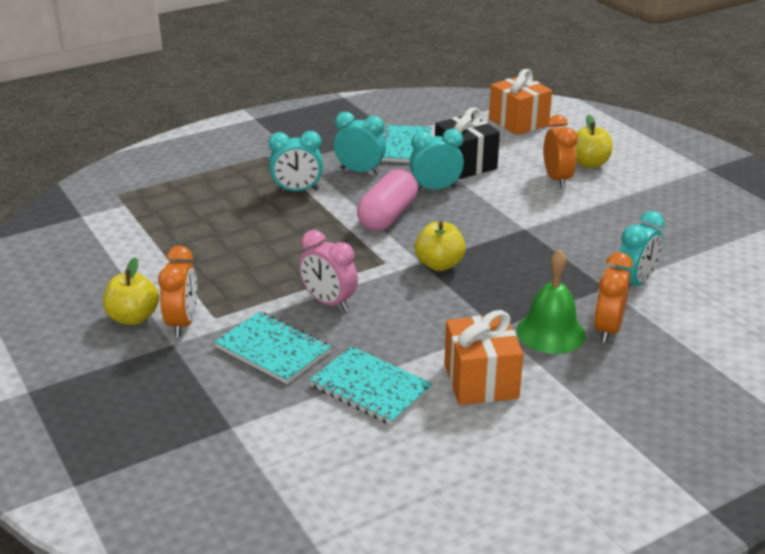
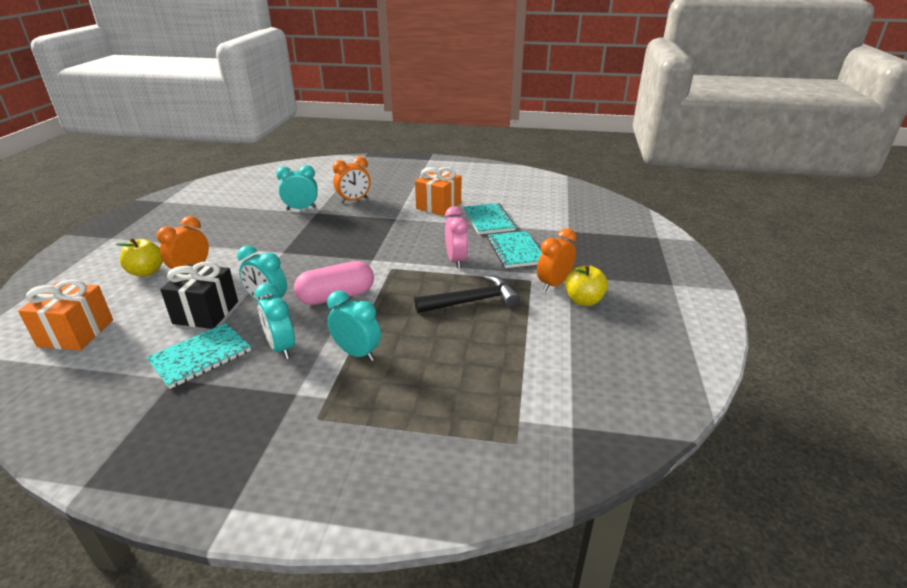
camera: 140 degrees left, 0 degrees up
yellow apple [415,221,466,271] -> none
green bell [516,250,586,354] -> none
none -> black hammer [414,275,520,313]

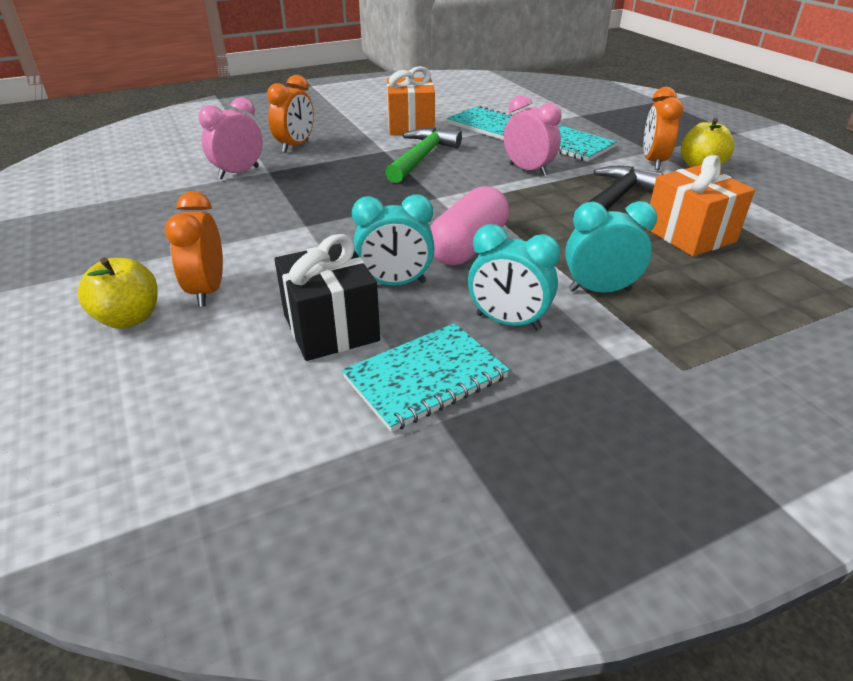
camera: 35 degrees left, 5 degrees up
orange gift [18,279,113,350] -> orange gift moved to [644,155,755,256]
turquoise notebook [146,323,251,389] -> turquoise notebook turned 45 degrees clockwise [342,323,510,432]
turquoise clock [276,165,318,210] -> pink clock [198,97,263,179]
none -> green hammer [385,127,462,183]

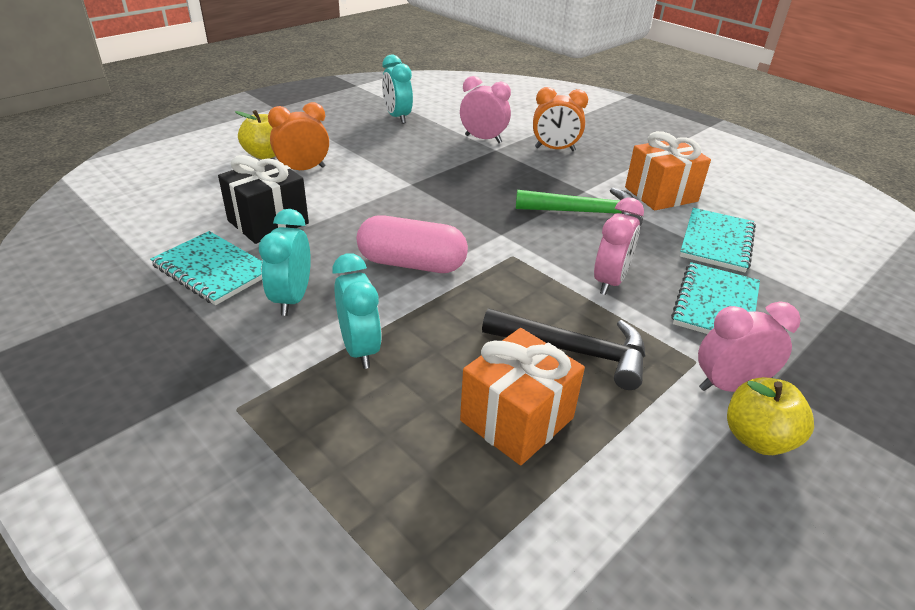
camera: 70 degrees right, 0 degrees up
turquoise clock [352,194,435,285] -> turquoise clock moved to [382,54,413,124]
orange clock [643,87,683,170] -> pink clock [698,301,801,392]

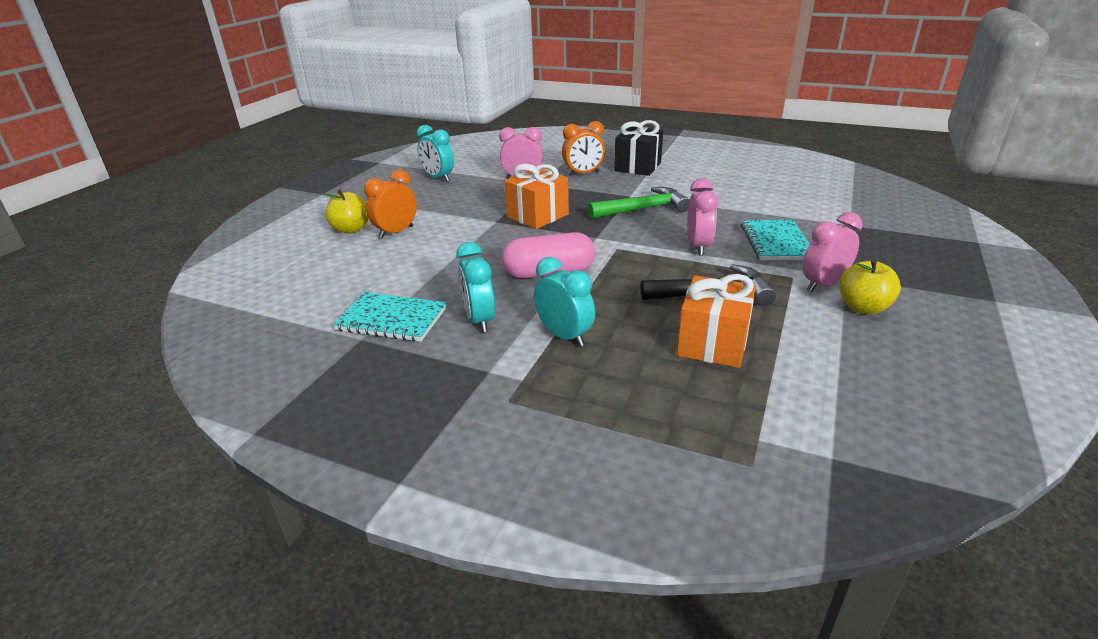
camera: 20 degrees left, 5 degrees down
black gift [218,155,309,244] -> black gift moved to [614,120,663,176]
orange gift [625,131,711,211] -> orange gift moved to [504,164,569,229]
turquoise notebook [680,208,756,272] -> none

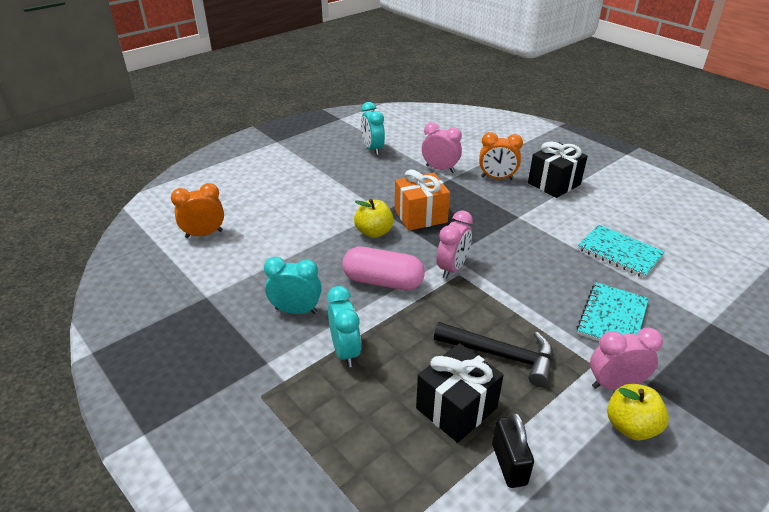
camera: 25 degrees right, 5 degrees up
yellow apple [323,189,369,233] -> yellow apple moved to [354,199,394,238]
turquoise notebook [333,292,446,342] -> turquoise notebook moved to [578,225,665,278]
orange clock [364,170,417,238] -> orange clock moved to [171,183,224,238]
turquoise clock [456,242,495,333] -> turquoise clock turned 90 degrees clockwise [264,256,322,314]
green hammer [588,187,690,219] -> none
orange gift [677,274,756,368] -> black gift [416,343,504,443]
pink clock [687,178,718,256] -> pink clock moved to [437,210,473,279]
none -> black padlock [492,412,534,488]

